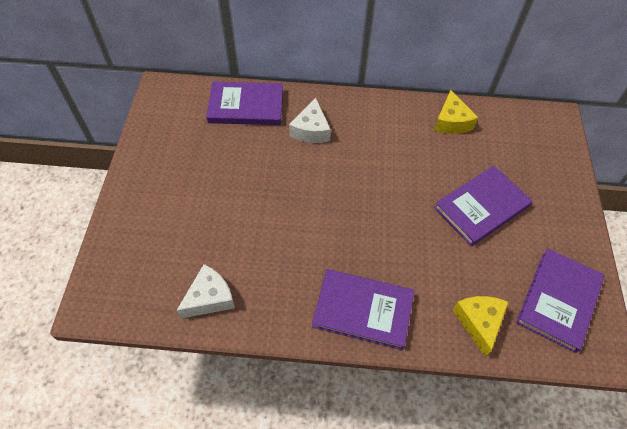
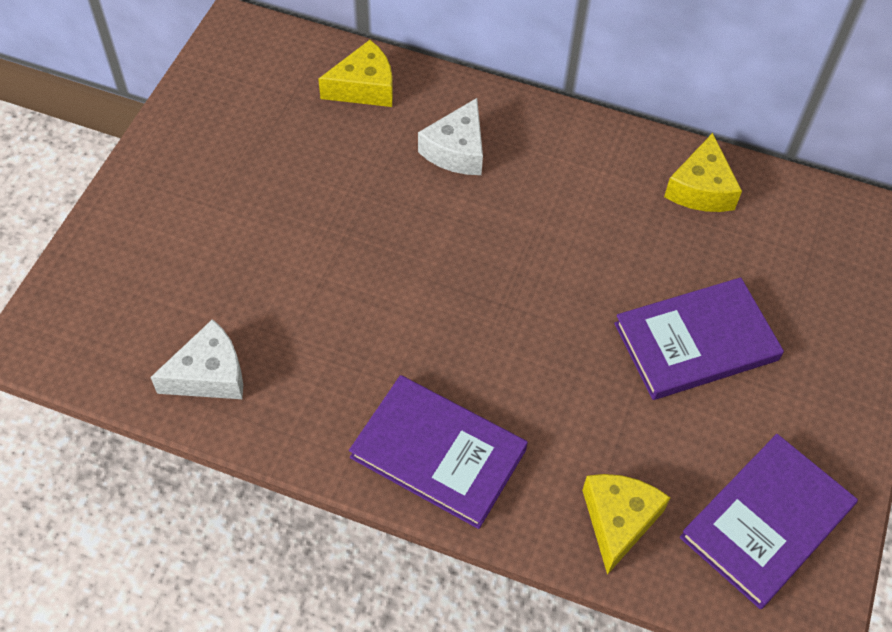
camera: 15 degrees right, 0 degrees up
purple book [206,82,283,125] -> yellow cheese [318,40,393,107]

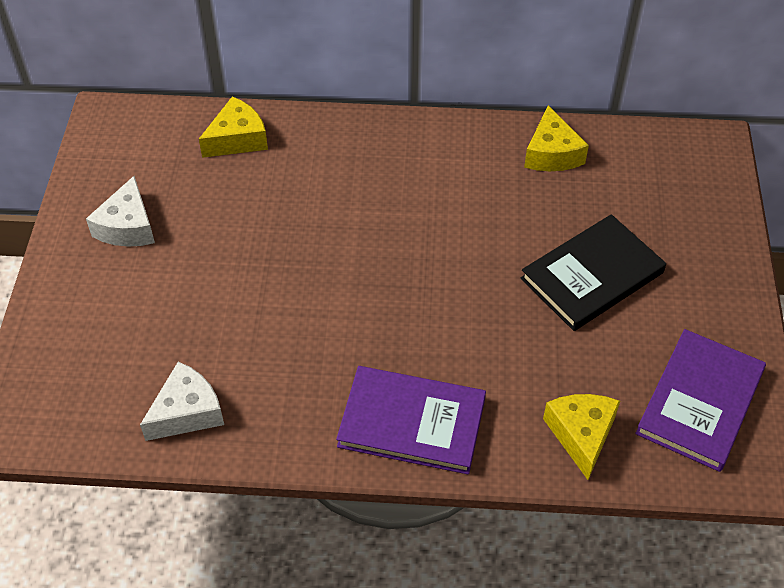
camera: 15 degrees left, 5 degrees down
white cheese [418,98,483,175] -> white cheese moved to [86,176,155,247]
purple book [614,277,784,400] -> black book [521,214,666,331]

